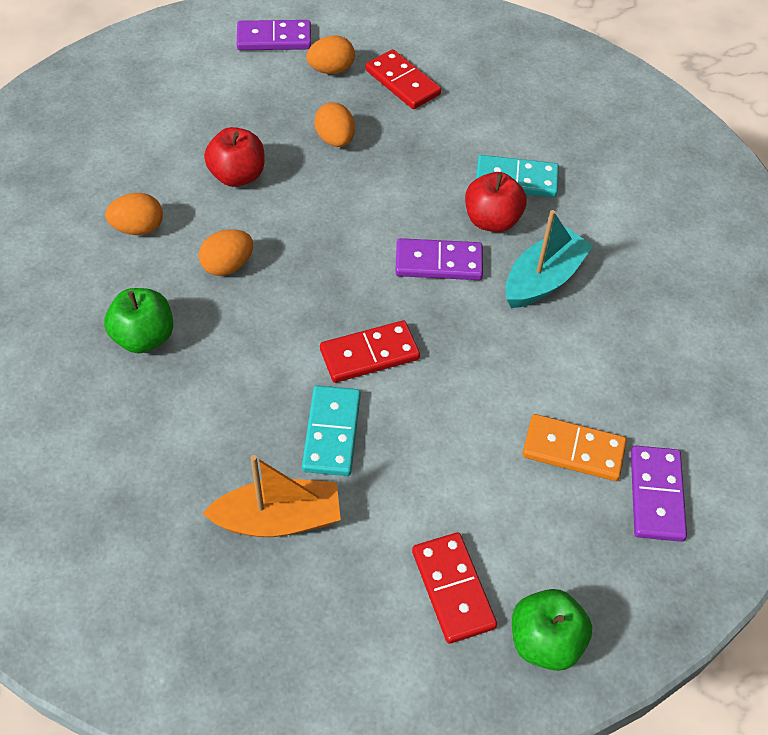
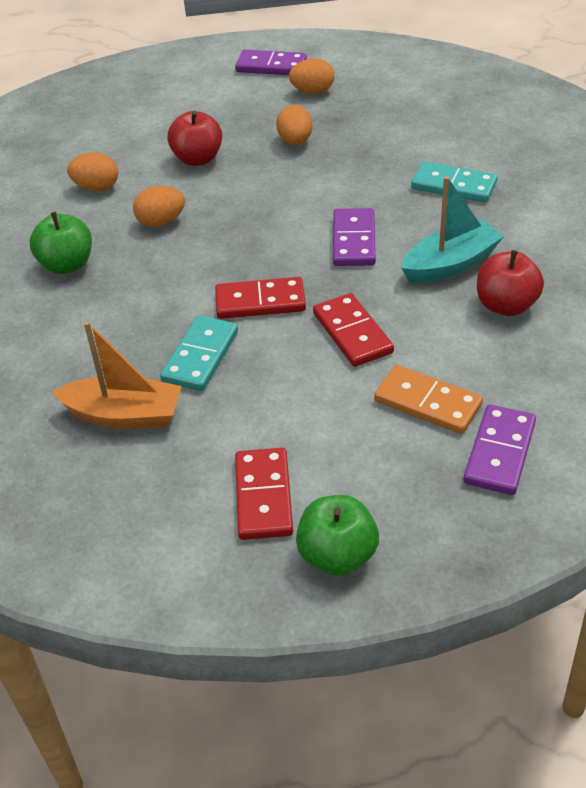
camera: 20 degrees right, 10 degrees down
red domino [365,49,441,109] -> red domino moved to [313,293,394,367]
purple domino [395,238,483,280] -> purple domino turned 75 degrees clockwise [333,208,376,266]
red apple [465,172,527,232] -> red apple moved to [477,250,544,316]

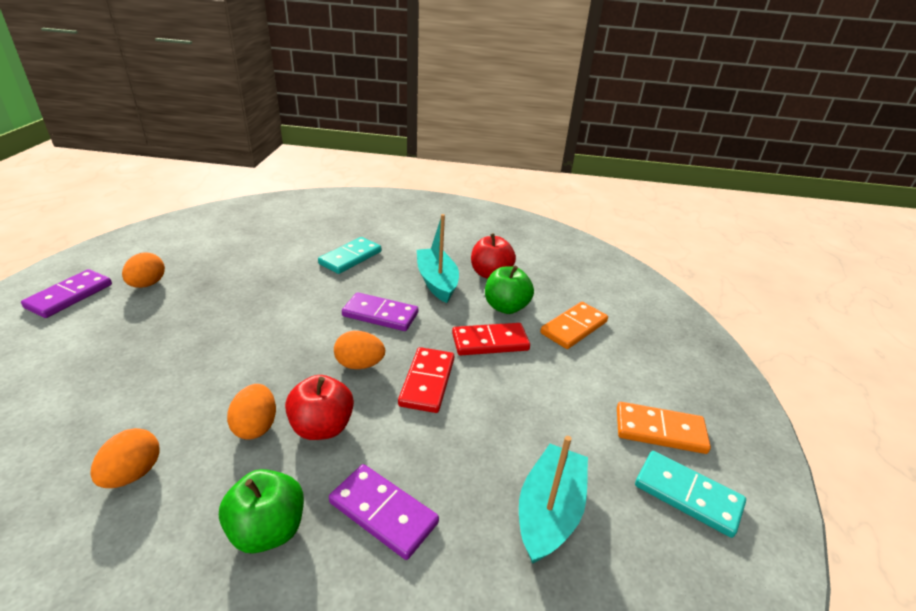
camera: 80 degrees left, 10 degrees down
orange boat [52,321,182,429] -> turquoise boat [519,436,588,564]
turquoise domino [160,316,238,391] -> turquoise domino moved to [635,451,746,538]
red apple [167,111,222,166] -> red apple moved to [285,375,354,440]
red domino [235,448,293,540] -> orange domino [617,402,711,454]
orange egg [276,105,313,145] -> orange egg moved to [334,331,385,369]
green apple [296,495,379,576] -> green apple moved to [485,266,534,314]
purple domino [463,404,536,495] -> purple domino moved to [329,464,439,560]

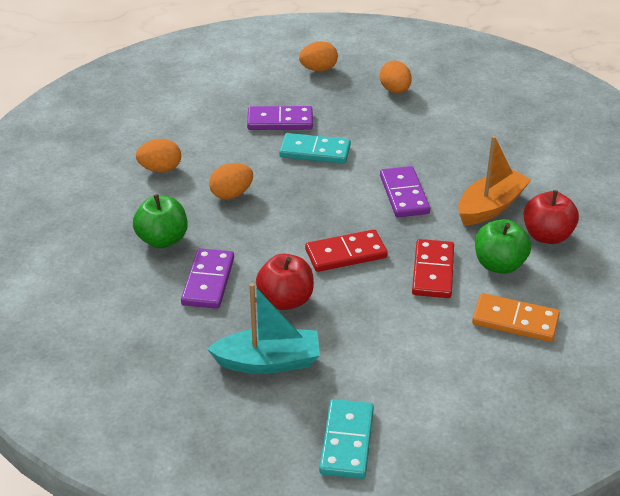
camera: 65 degrees right, 5 degrees up
purple domino [21,269,112,318] -> purple domino moved to [247,106,313,130]
red apple [285,375,354,440] -> red apple moved to [256,254,314,310]
turquoise domino [318,237,381,274] -> turquoise domino moved to [279,133,351,164]
orange egg [334,331,385,369] -> orange egg moved to [379,61,412,93]
turquoise boat [417,214,459,303] -> orange boat [458,136,531,225]
red domino [452,323,530,356] -> red domino turned 45 degrees clockwise [412,239,454,298]
orange domino [617,402,711,454] -> none

